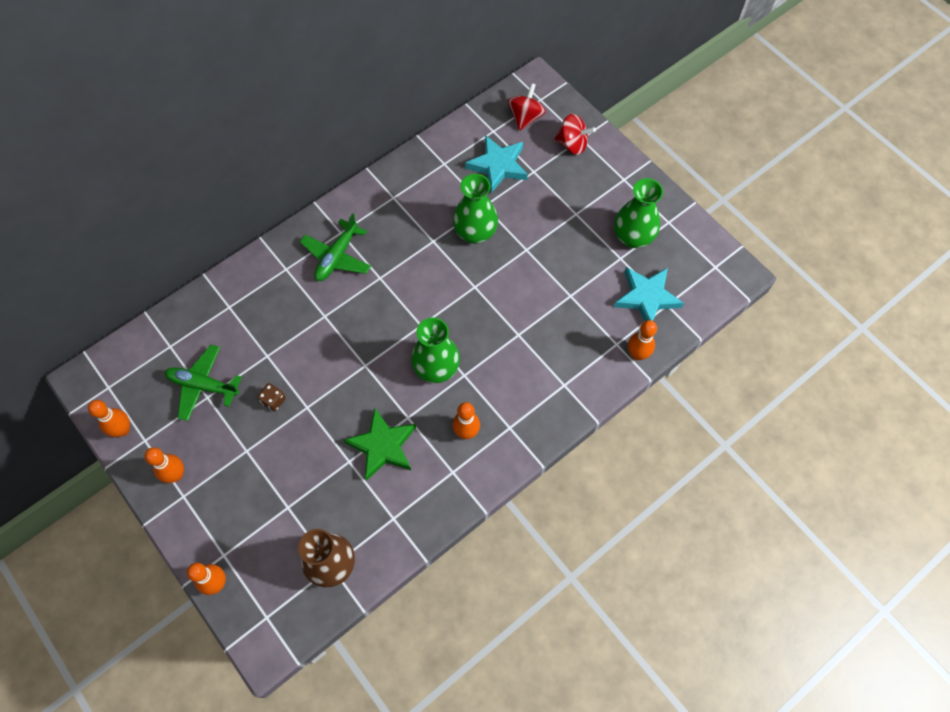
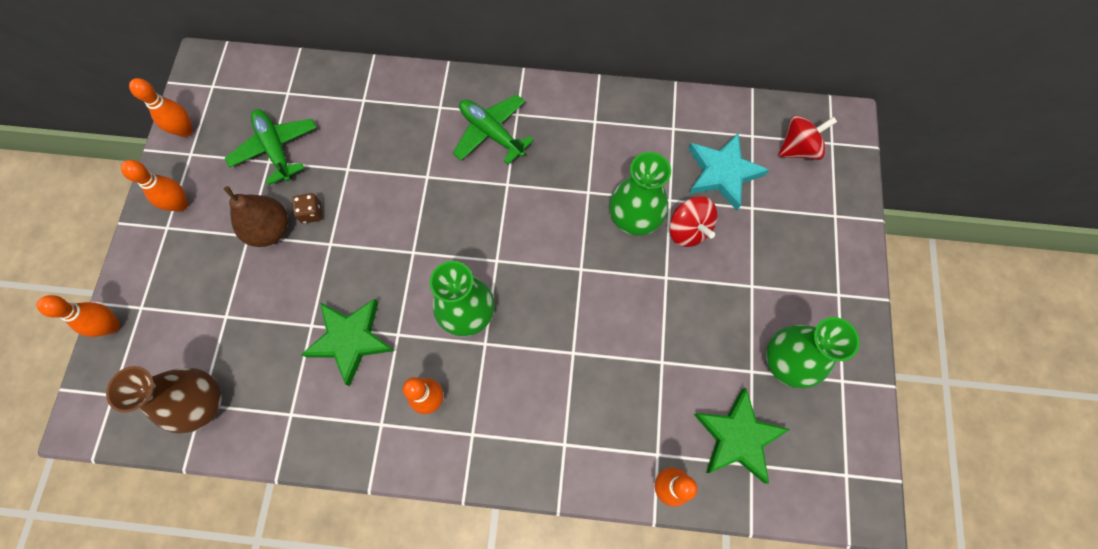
camera: 45 degrees right, 5 degrees up
green plane [300,213,371,281] -> green plane turned 60 degrees clockwise [453,95,534,165]
red spinning top [554,114,596,155] -> red spinning top moved to [669,196,718,247]
turquoise star [614,267,684,321] -> green star [694,388,790,484]
none -> brown pear [224,186,288,247]

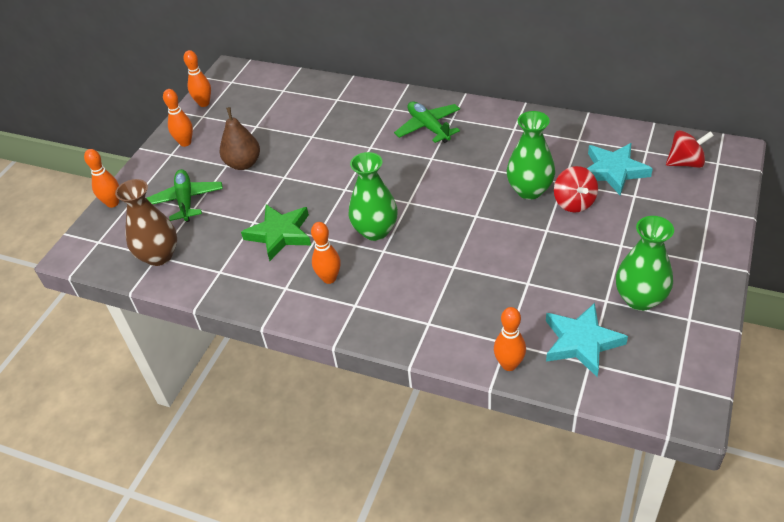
camera: 20 degrees right, 25 degrees down
green plane [225,109,317,185] -> green plane moved to [146,169,223,222]
brown dice [292,193,323,224] -> none
green star [694,388,790,484] -> turquoise star [546,303,628,377]

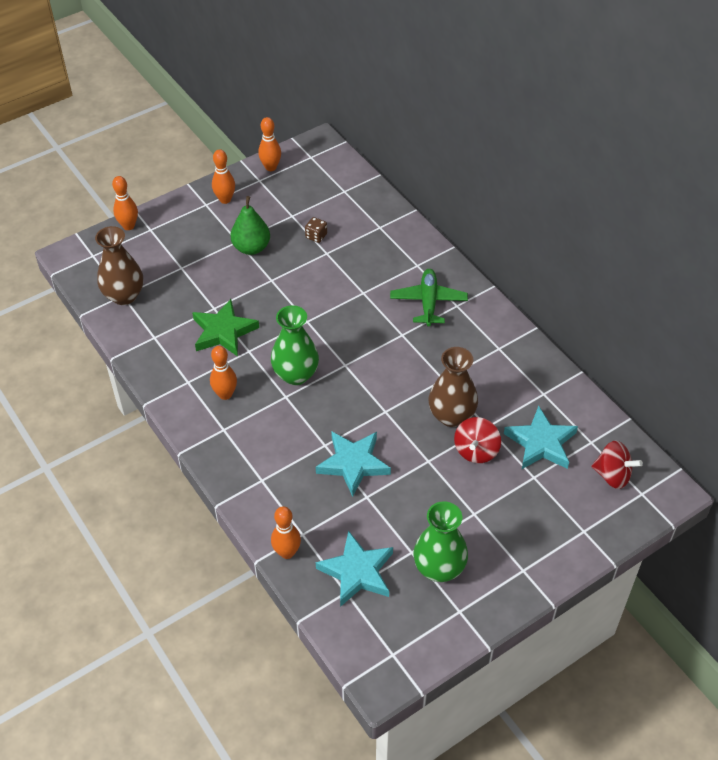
camera: 30 degrees right, 5 degrees up
green plane [146,169,223,222] -> none
brown pear [220,107,260,170] -> green pear [230,196,270,255]
green vase [507,111,555,199] -> brown vase [429,347,478,427]
none -> brown dice [305,217,327,243]
none -> turquoise star [316,431,391,497]

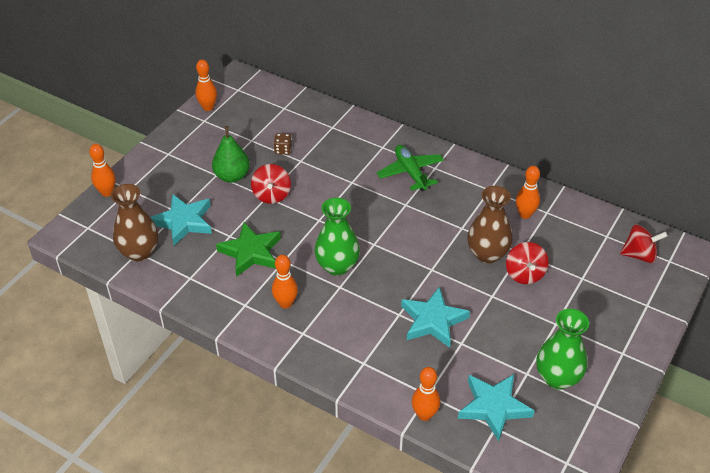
camera: 25 degrees left, 5 degrees down
orange bowling pin [212,149,235,204] -> orange bowling pin moved to [516,166,540,219]
turquoise star [504,406,578,469] -> turquoise star moved to [150,194,212,246]
none -> red spinning top [251,164,291,204]

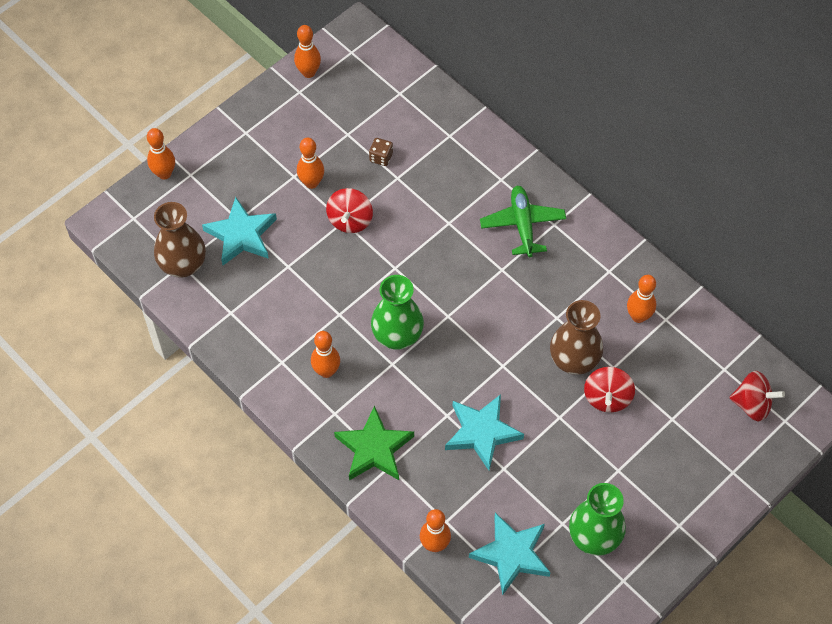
camera: 15 degrees right, 15 degrees up
green pear [212,126,250,183] -> orange bowling pin [297,138,324,189]
green star [216,222,281,277] -> green star moved to [334,406,414,480]

